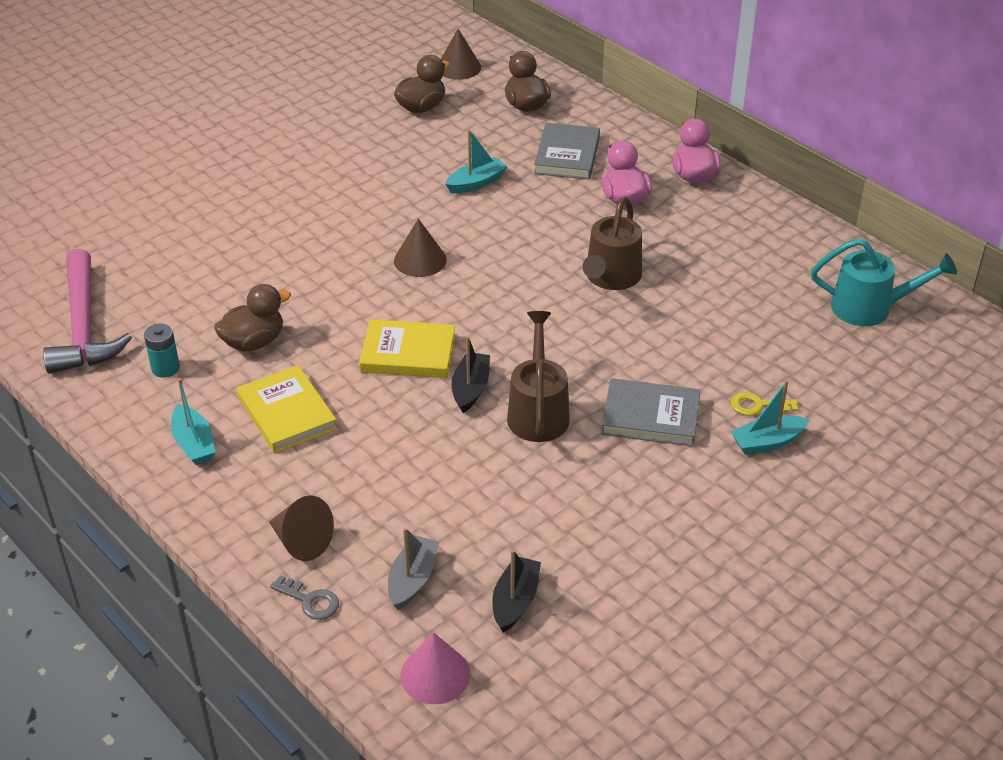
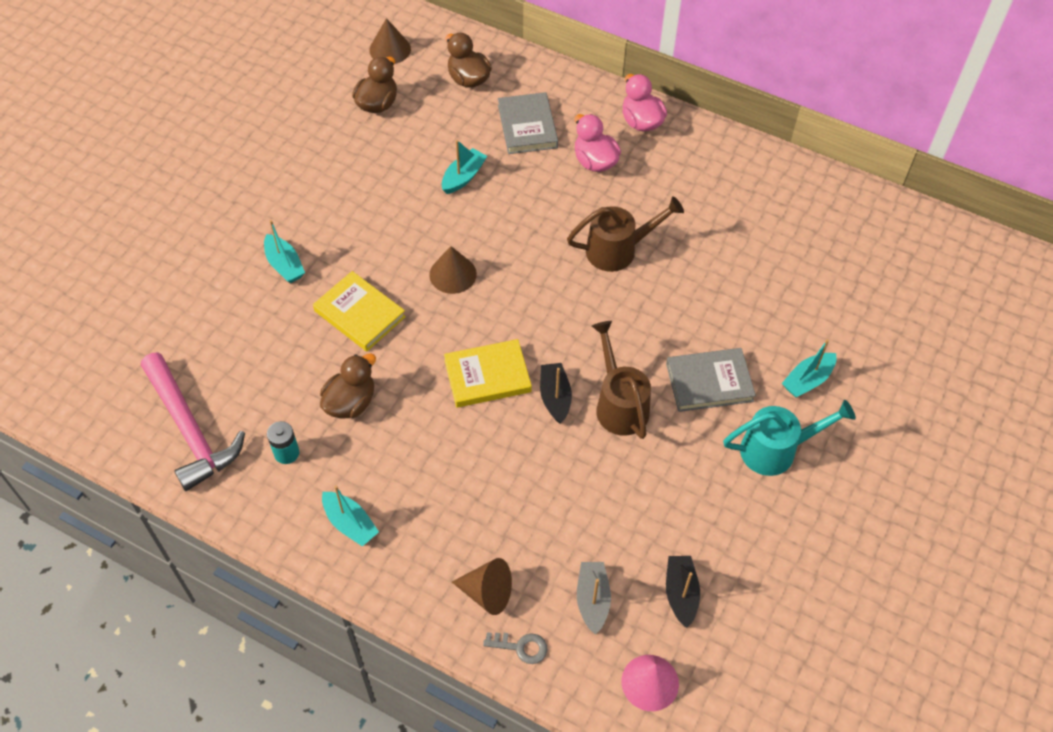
camera: 20 degrees left, 15 degrees up
yellow book [237,365,337,453] -> yellow book moved to [313,271,406,351]
brown watering can [583,196,642,290] -> brown watering can turned 105 degrees counterclockwise [567,196,684,272]
yellow key [731,392,798,416] -> none
turquoise watering can [811,238,957,326] -> turquoise watering can moved to [723,400,856,476]
none -> turquoise boat [264,220,305,283]

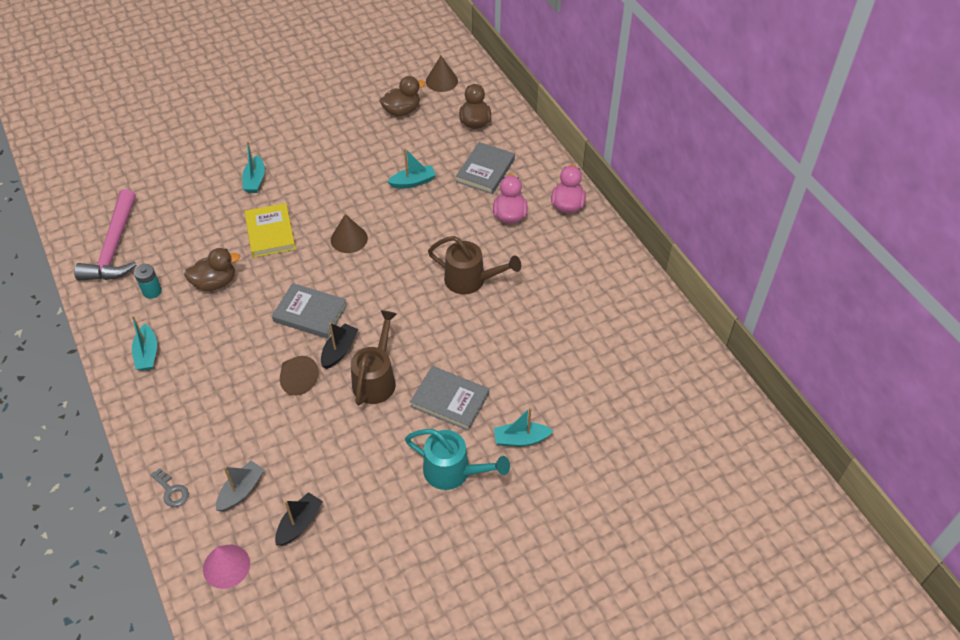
camera: 35 degrees right, 5 degrees down
yellow book [444,339,532,408] -> grey book [272,283,347,339]
brown cone [452,558,512,615] -> brown cone moved to [280,356,319,396]

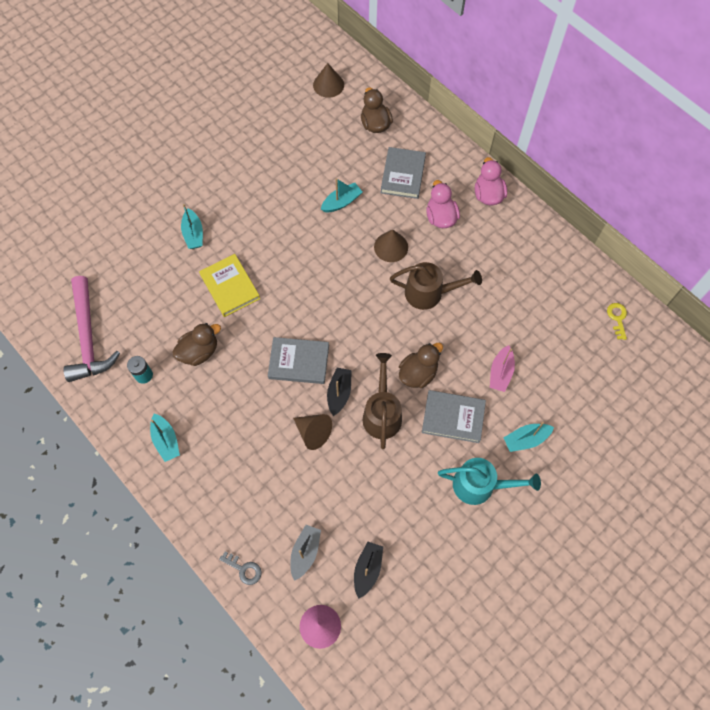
camera: 15 degrees left, 15 degrees up
brown cone [331,214,368,253] -> brown cone moved to [374,229,408,262]
brown duck [380,76,425,116] -> brown duck moved to [399,343,443,388]
none -> pink boat [490,345,515,392]
none -> yellow key [607,303,627,340]

